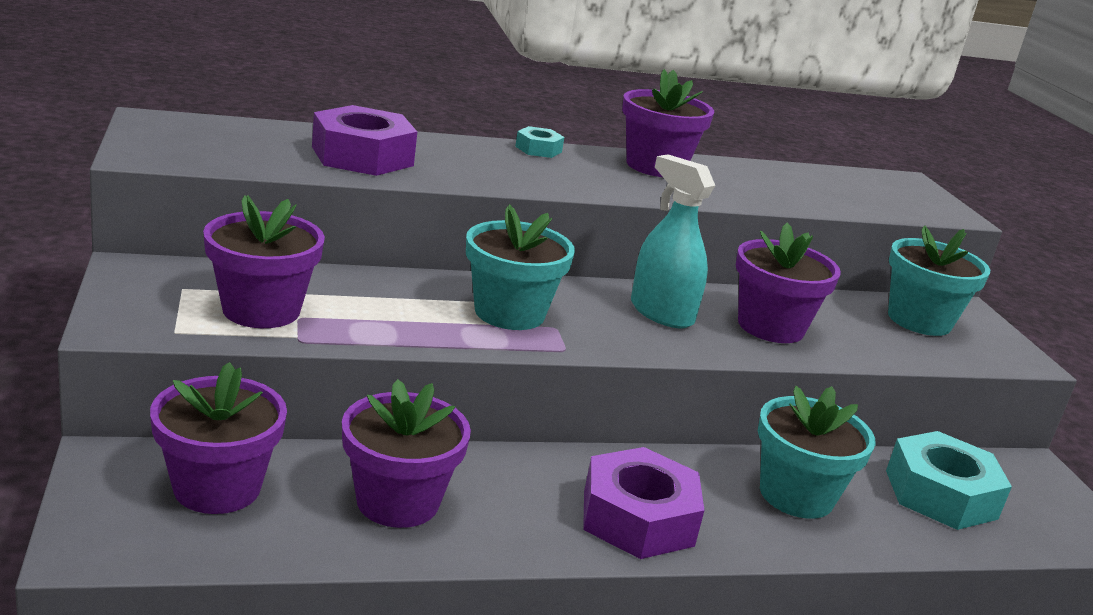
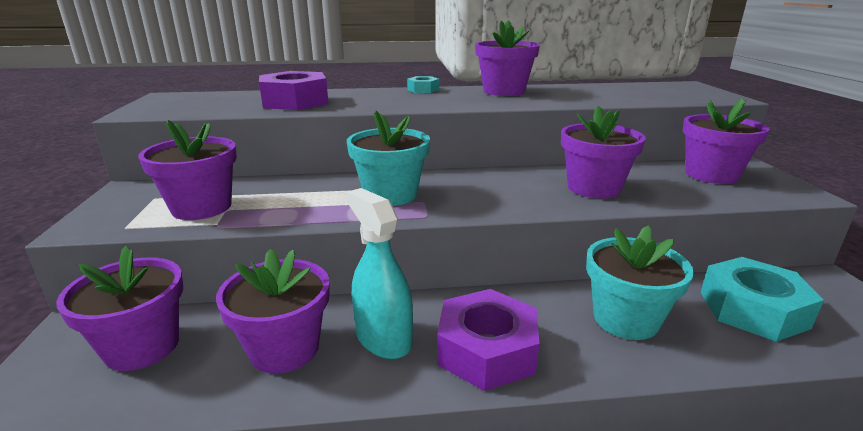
camera: 10 degrees right, 0 degrees up
turquoise spray bottle [631,154,715,328] -> turquoise spray bottle moved to [346,188,413,359]
turquoise flower pot [888,225,990,336] -> purple flower pot [682,98,770,184]

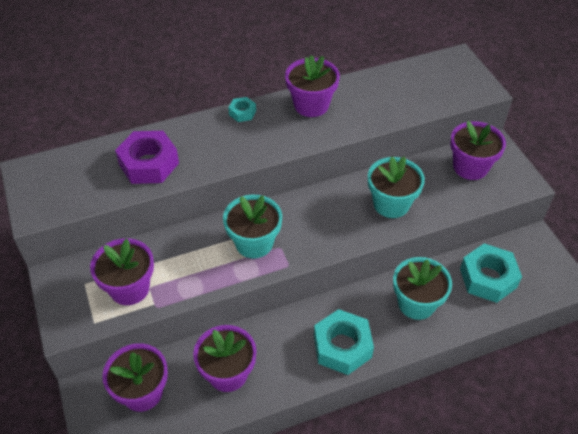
camera: 15 degrees left, 25 degrees up
turquoise spray bottle [346,188,413,359] -> none
purple nut [437,289,540,391] -> turquoise nut [314,309,374,375]
purple flower pot [561,106,646,199] -> turquoise flower pot [368,157,425,218]

